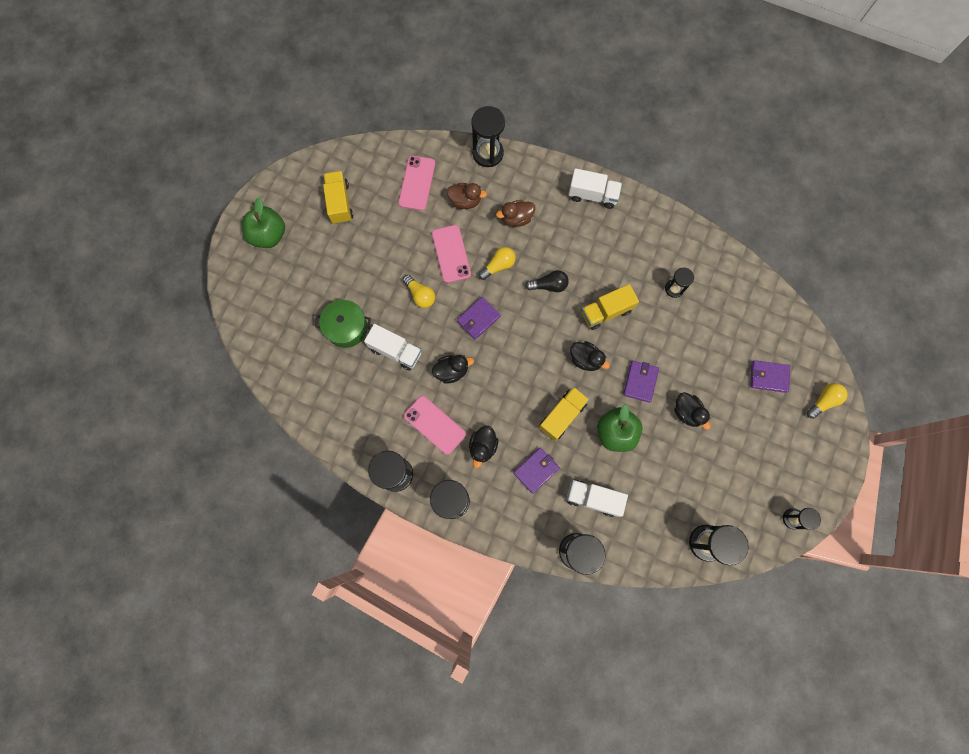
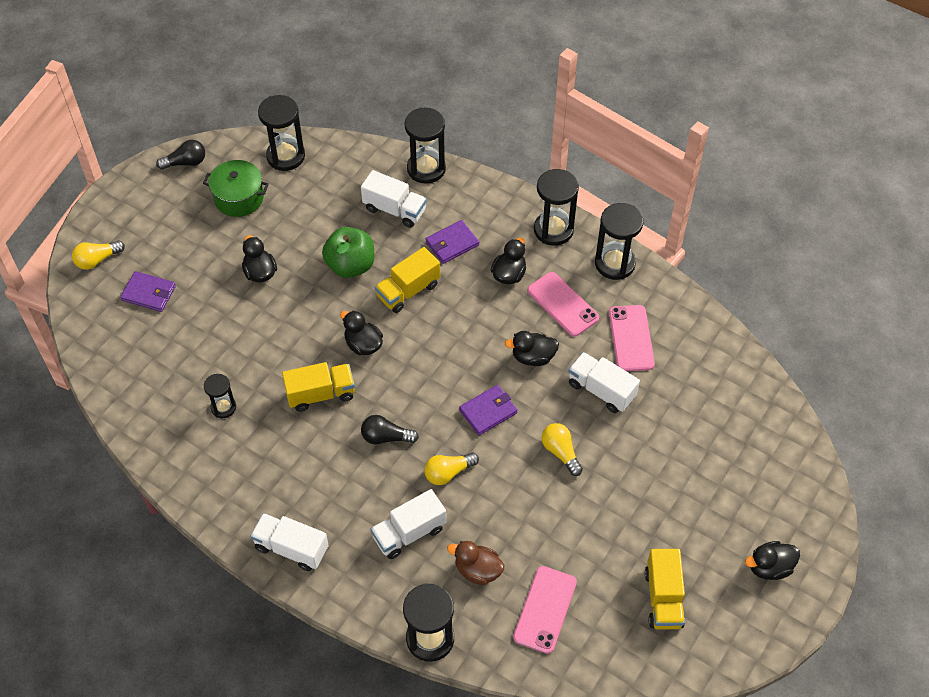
camera: 170 degrees left, 20 degrees down
green apple [242,197,285,248] -> black duck [745,541,800,580]
green pot [315,300,371,348] -> green pot moved to [203,160,269,217]
pink phone [432,225,471,283] -> pink phone moved to [609,305,655,371]
brown duck [496,200,535,227] -> white truck [371,489,446,559]
purple wallet [623,361,659,403] -> none
black hourglass [783,508,821,530] -> black light bulb [156,140,205,170]

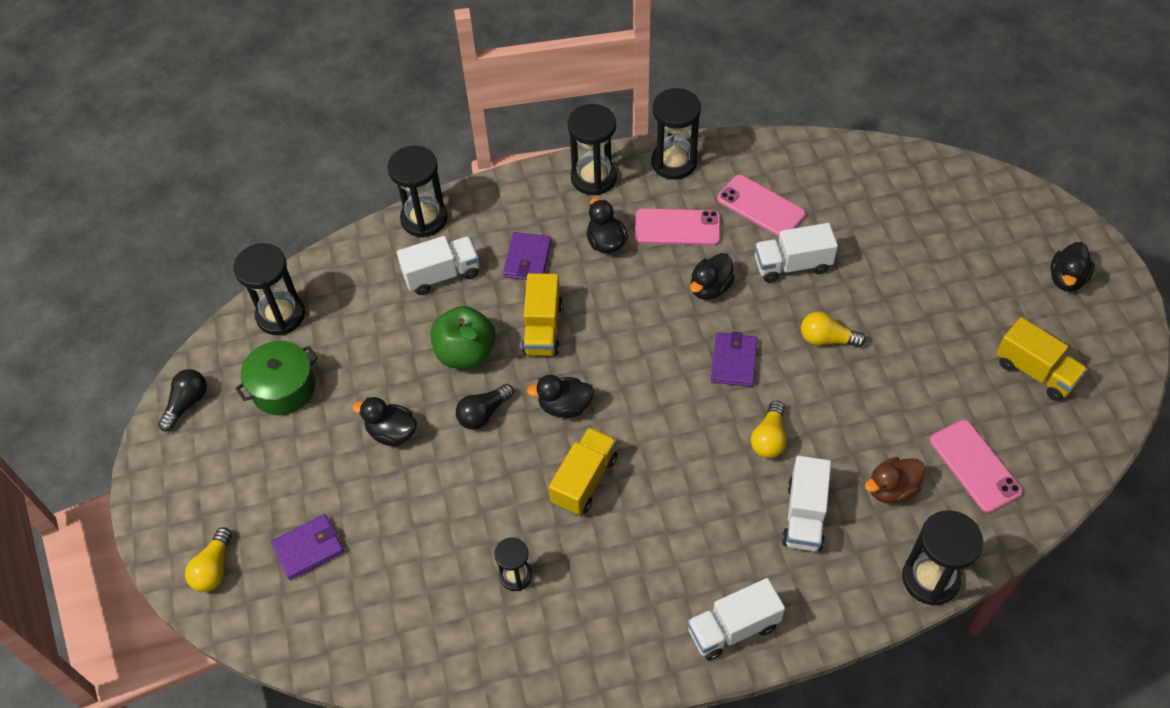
camera: 45 degrees left, 0 degrees up
black light bulb [361,415,419,444] -> black light bulb moved to [456,384,514,430]

